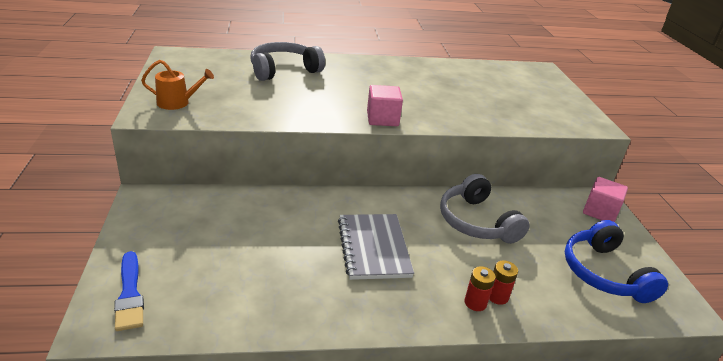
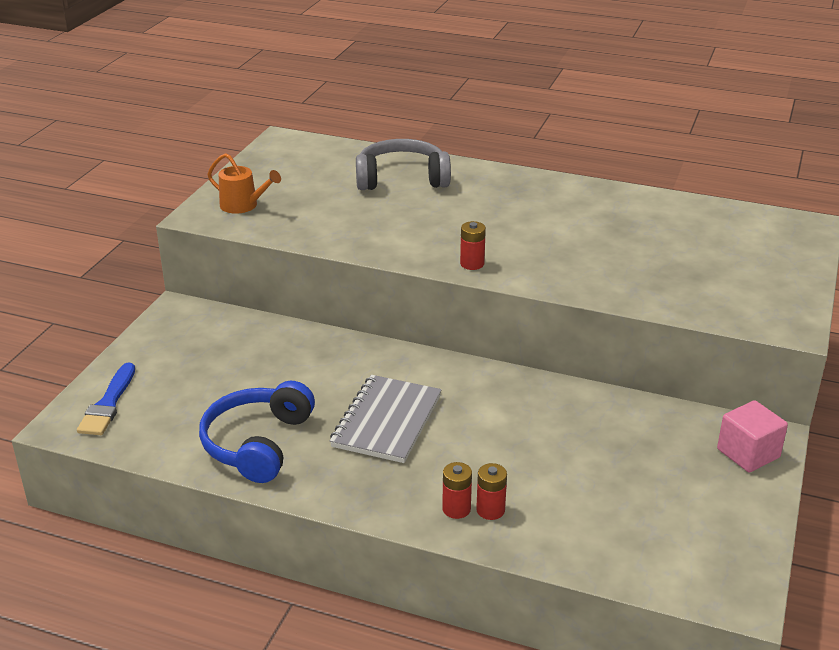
camera: 30 degrees right, 0 degrees up
pink cube [367,85,403,126] -> red battery [460,221,486,270]
grey headphones [440,174,530,244] -> none
blue headphones [565,220,668,303] -> blue headphones moved to [199,381,315,483]

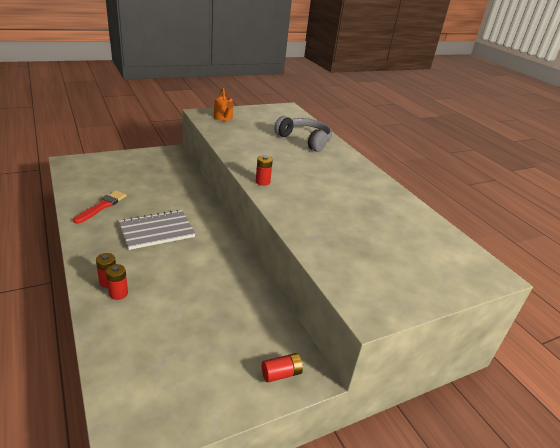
camera: 40 degrees right, 0 degrees up
blue brush [77,363,135,435] -> none
blue headphones [199,381,315,483] -> red brush [73,191,127,224]
pink cube [717,400,788,472] -> red battery [262,353,303,383]

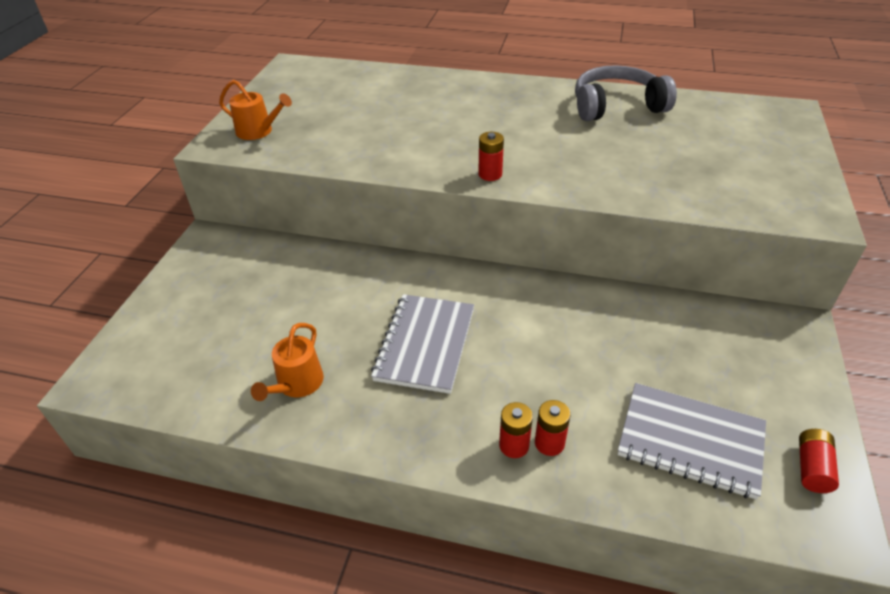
camera: 45 degrees left, 10 degrees up
red brush [73,191,127,224] -> orange watering can [251,323,324,401]
red battery [262,353,303,383] -> red battery moved to [799,429,839,493]
grey headphones [274,116,332,152] -> grey headphones moved to [575,65,677,121]
none -> grey notebook [618,383,766,500]

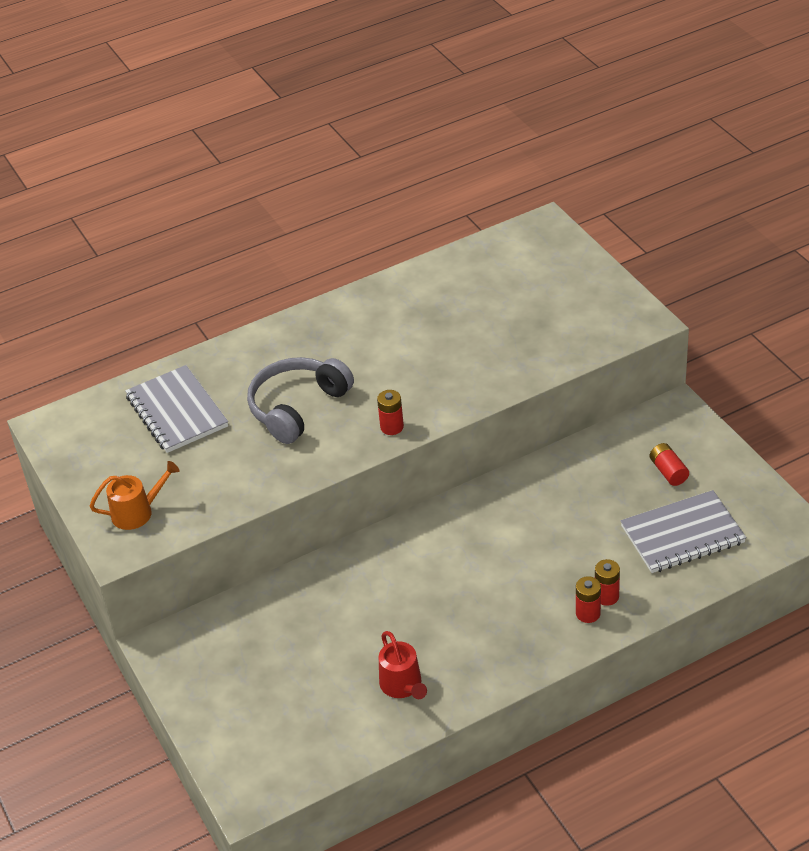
camera: 40 degrees left, 0 degrees up
orange watering can [251,323,324,401] -> red watering can [379,631,427,699]
grey notebook [371,294,474,394] -> grey notebook moved to [125,365,228,453]
grey headphones [575,65,677,121] -> grey headphones moved to [247,357,354,444]
red battery [799,429,839,493] -> red battery moved to [650,443,689,486]

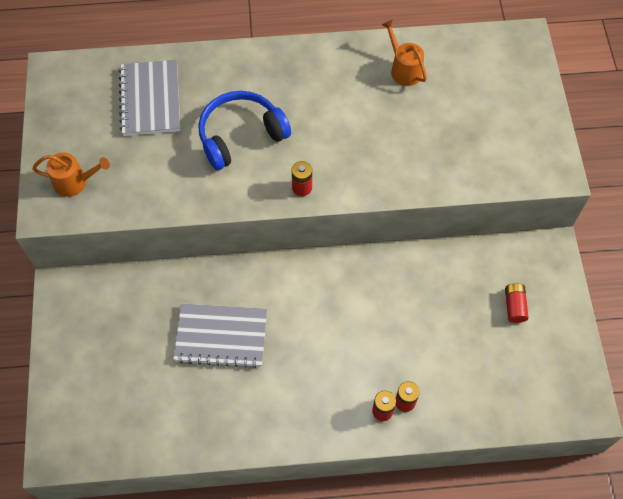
camera: 20 degrees right, 20 degrees up
grey headphones [247,357,354,444] -> blue headphones [198,91,291,170]
red watering can [379,631,427,699] -> none
grey notebook [621,490,746,573] -> grey notebook moved to [173,304,267,368]
none -> orange watering can [382,20,427,86]

